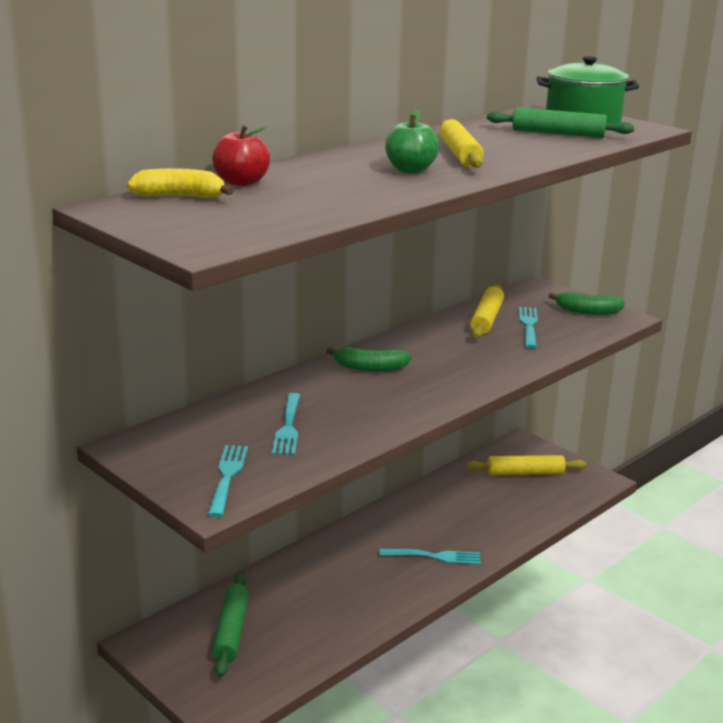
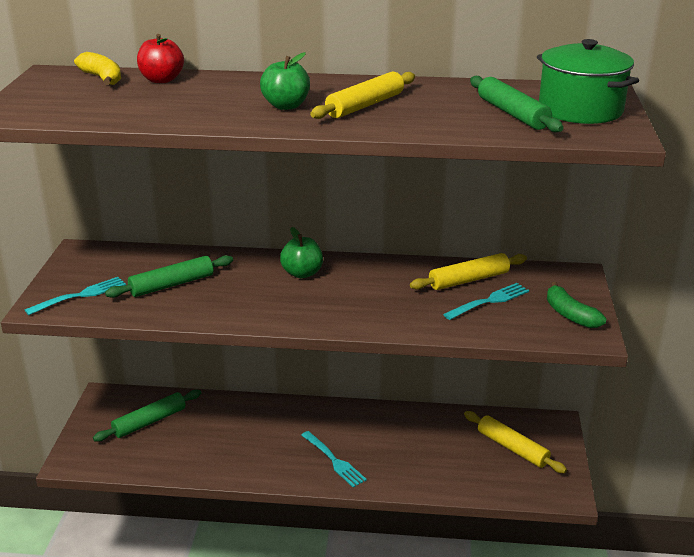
camera: 50 degrees right, 5 degrees up
turquoise fork [272,393,300,455] -> green rolling pin [105,255,233,298]
green banana [326,347,411,372] -> green apple [280,227,323,278]

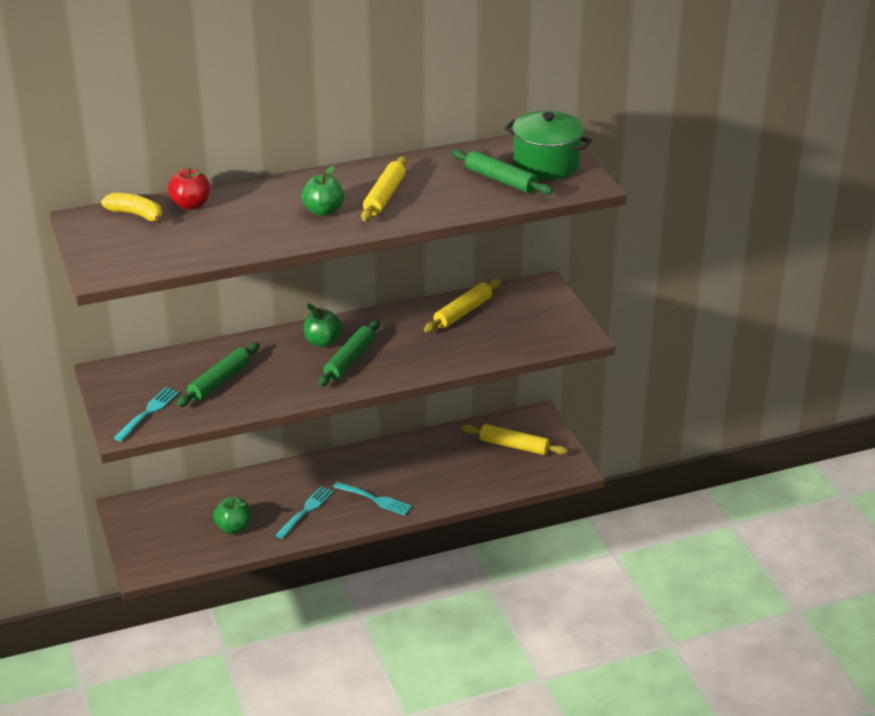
camera: 25 degrees left, 5 degrees up
green rolling pin [93,389,201,442] -> green rolling pin moved to [318,320,380,387]
turquoise fork [443,283,529,320] -> turquoise fork moved to [276,486,334,539]
green banana [547,282,607,328] -> none
none -> green apple [213,497,251,534]

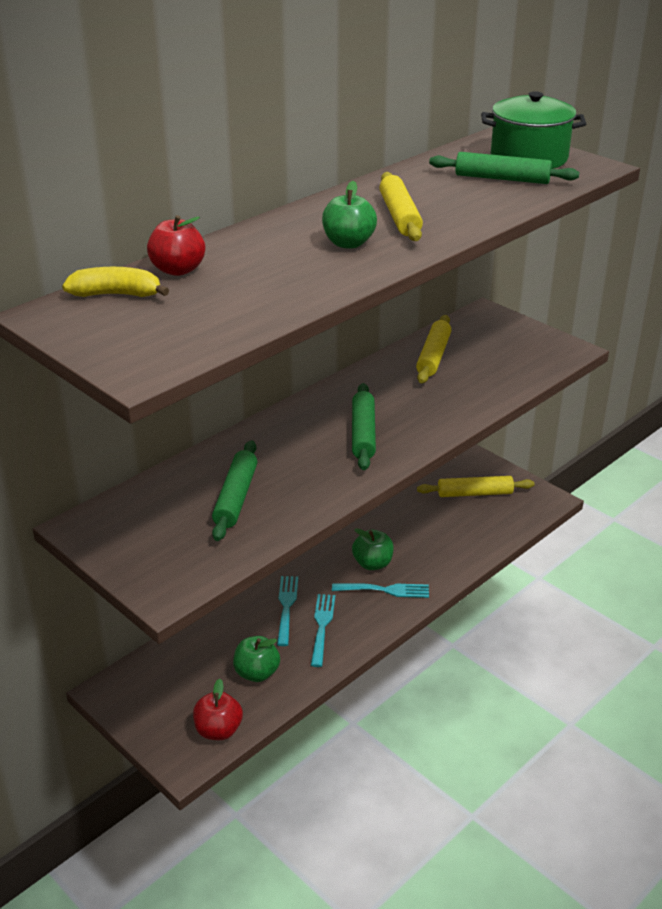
camera: 25 degrees left, 0 degrees up
turquoise fork [114,387,179,442] -> turquoise fork moved to [277,576,298,646]
green apple [304,304,342,347] -> green apple moved to [352,528,394,570]
none -> red apple [193,679,243,740]

